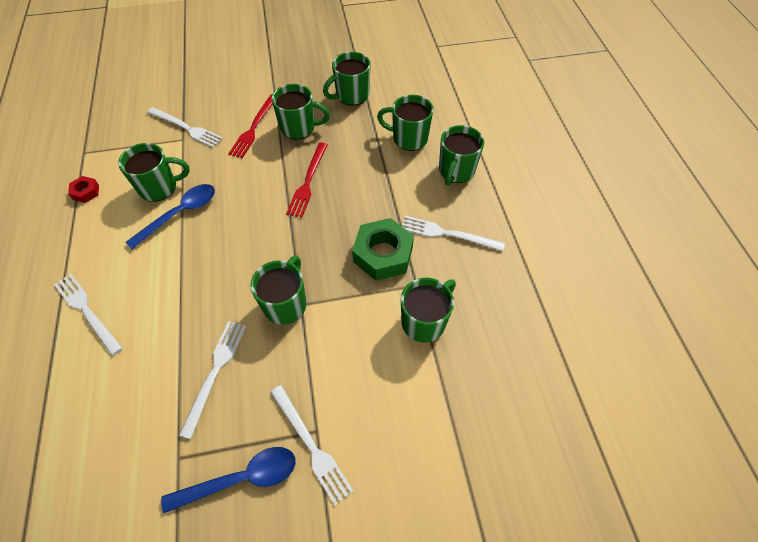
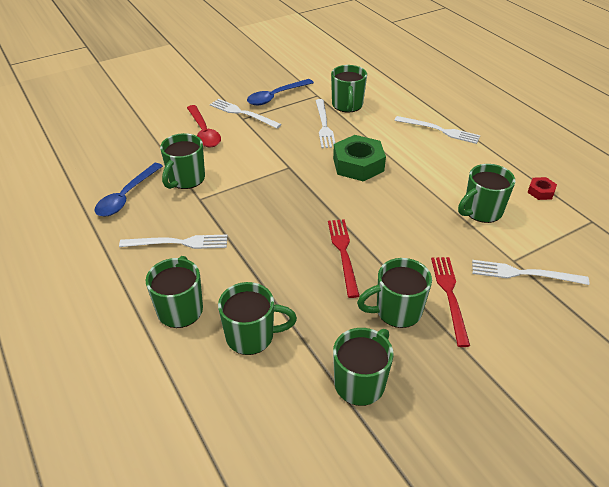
camera: 160 degrees right, 15 degrees down
blue spoon [126,184,215,249] -> blue spoon moved to [95,163,163,217]
green mug [250,255,306,325] -> green mug moved to [331,65,367,113]
green nut [352,218,414,281] -> green nut moved to [333,135,386,181]
none -> red spoon [187,105,221,147]

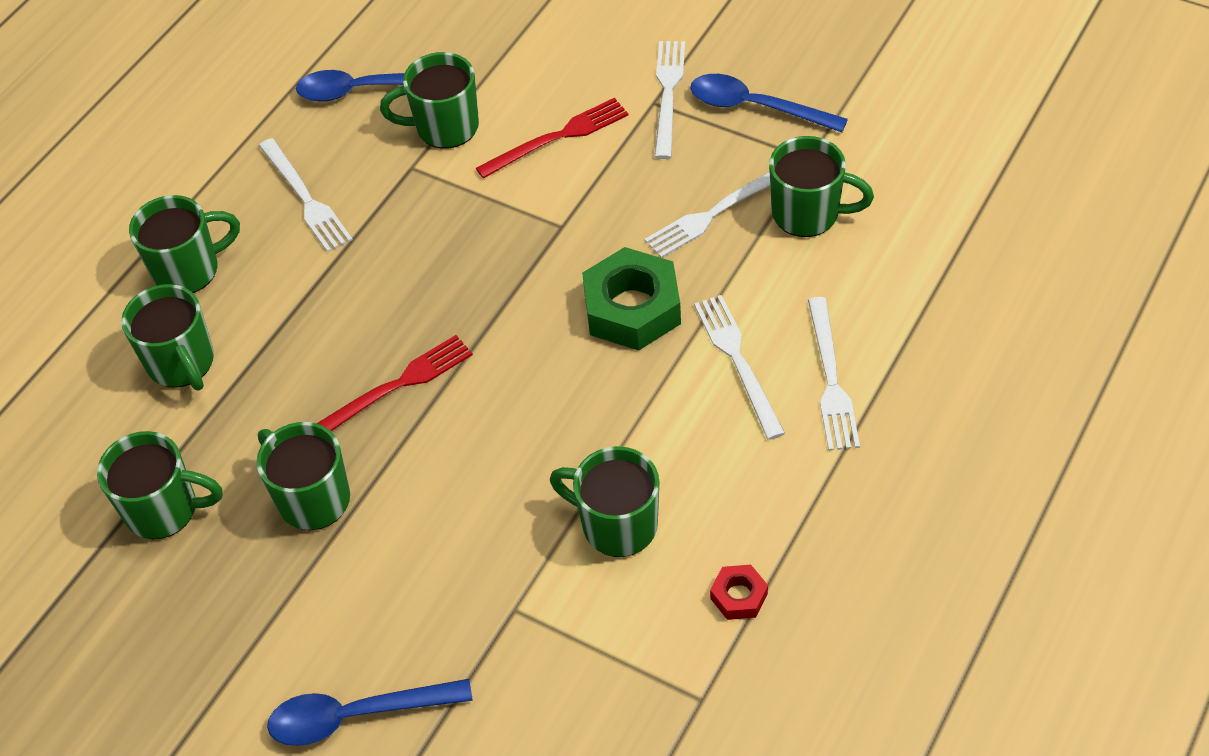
camera: 65 degrees right, 10 degrees up
red spoon [187,105,221,147] -> none
green mug [331,65,367,113] -> green mug turned 135 degrees counterclockwise [769,136,874,237]
red fork [431,257,470,347] -> red fork moved to [476,98,629,178]
white fork [472,260,589,285] -> white fork moved to [694,295,785,440]
none -> blue spoon [267,679,473,746]

